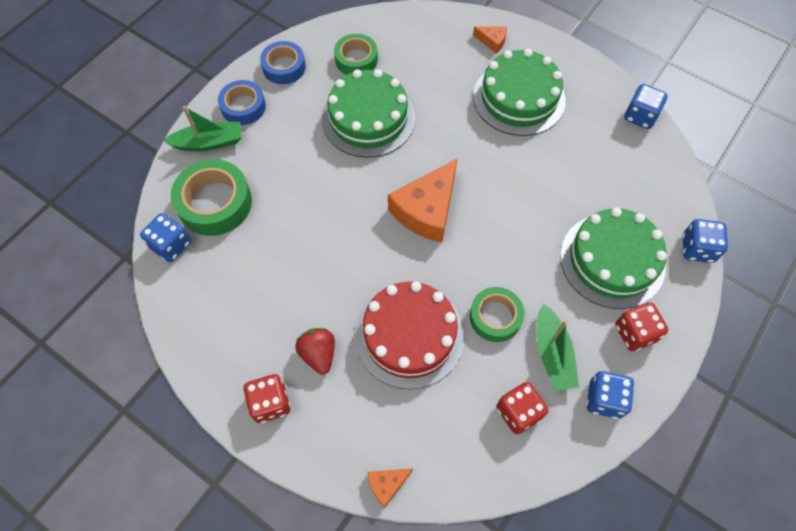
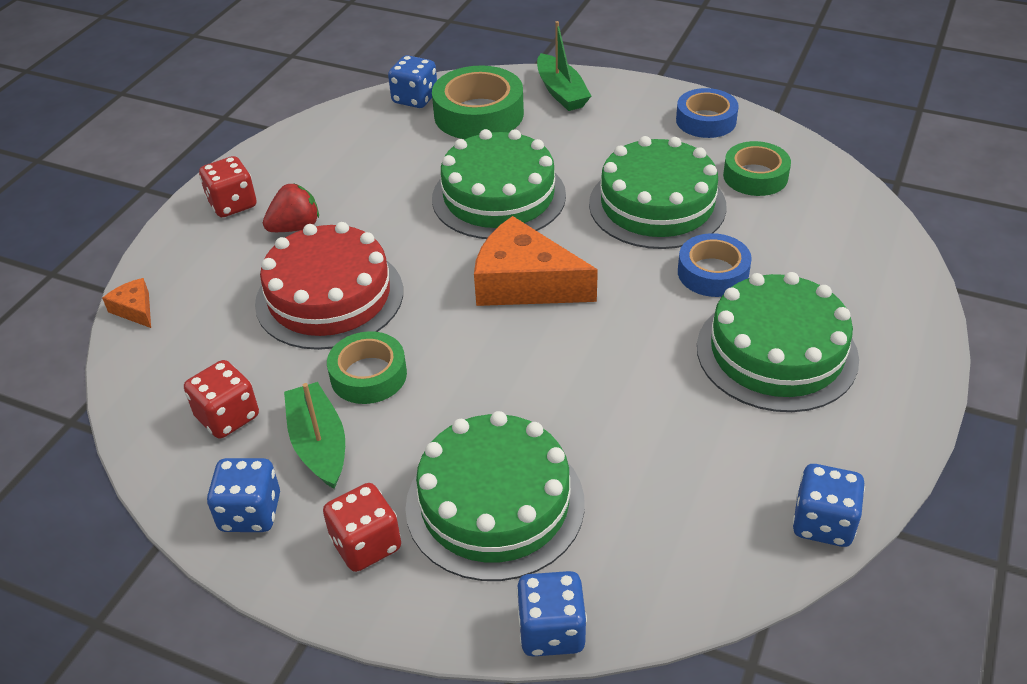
camera: 80 degrees right, 20 degrees down
blue tape [218,80,266,125] -> blue tape moved to [678,233,752,297]
orange cheese [473,26,507,53] -> none
green boat [536,304,579,391] -> green boat turned 90 degrees clockwise [284,382,345,489]
none -> green cake [432,129,566,239]

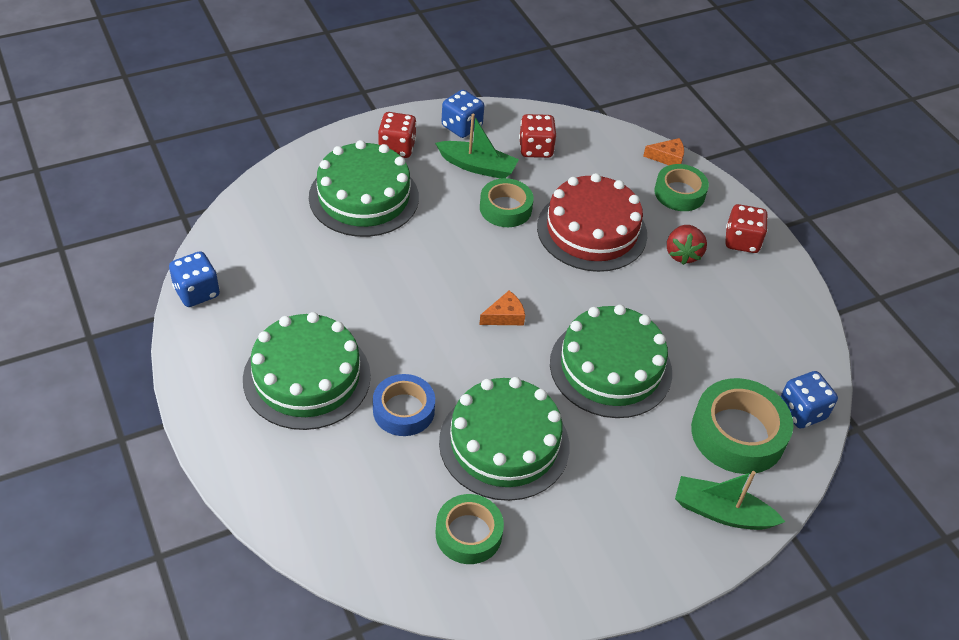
camera: 125 degrees right, 5 degrees up
orange cheese [474,216,598,306] -> orange cheese [479,291,525,325], size x0.46
blue dice [516,571,587,657] -> none
blue tape [676,88,739,138] -> none
none -> green tape [654,164,709,211]

